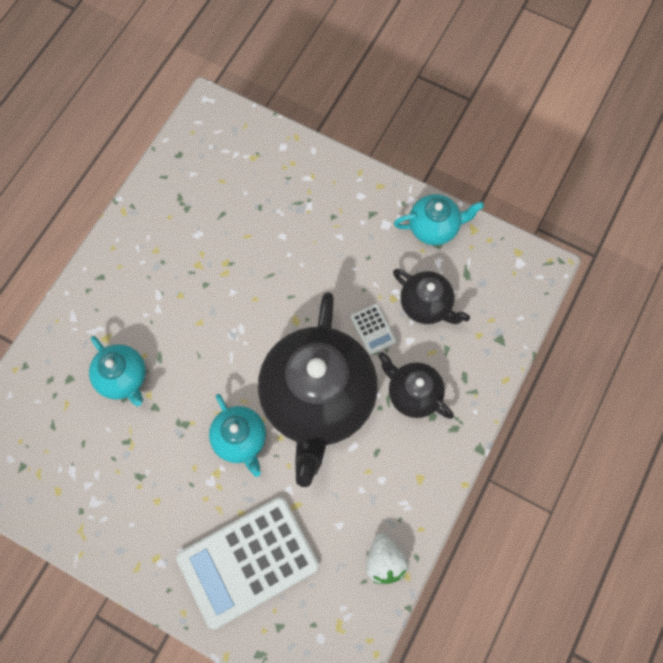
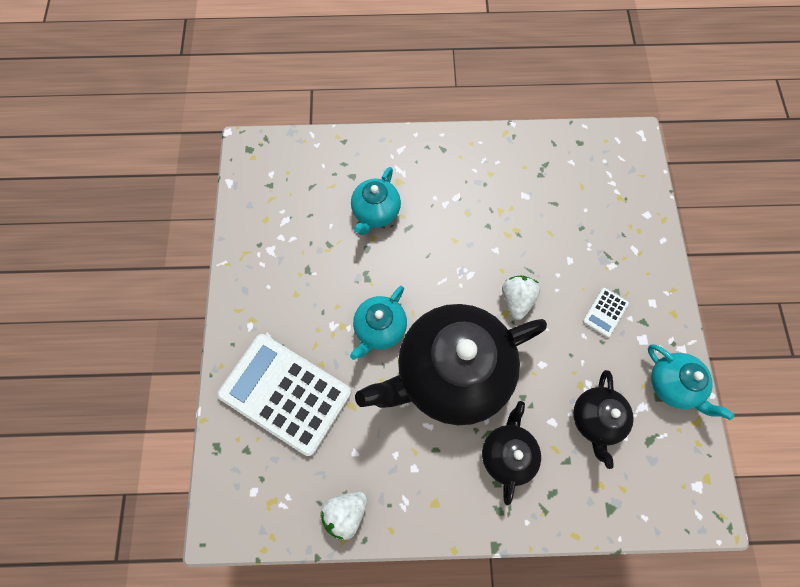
camera: 60 degrees right, 0 degrees up
white calculator [350,304,396,355] -> white calculator moved to [583,288,629,338]
none -> white strawberry [502,275,540,320]

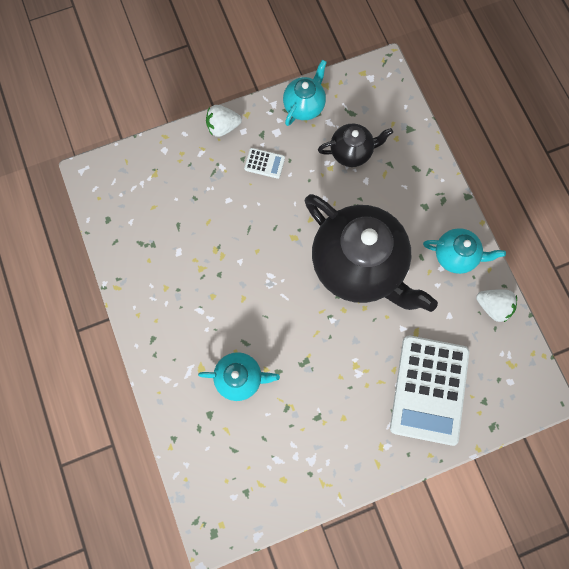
camera: 110 degrees left, 5 degrees up
turquoise teapot [350,286,407,360] -> turquoise teapot moved to [423,228,506,274]
black teapot [482,401,541,505] -> none
white strawberry [502,275,540,320] -> white strawberry moved to [206,105,242,137]

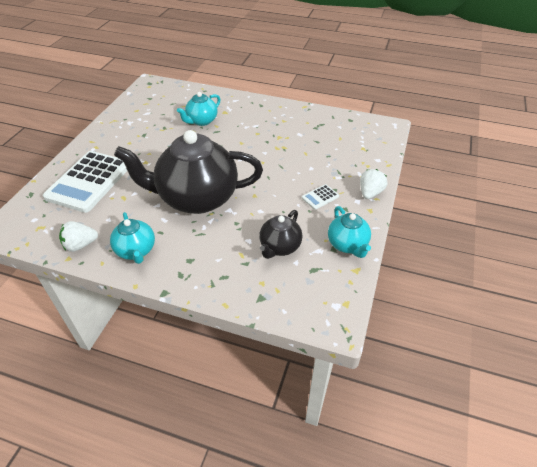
camera: 130 degrees right, 30 degrees down
white calculator [390,336,469,446] -> white calculator turned 120 degrees counterclockwise [43,151,127,213]
turquoise teapot [423,228,506,274] -> turquoise teapot turned 75 degrees counterclockwise [110,212,155,264]

